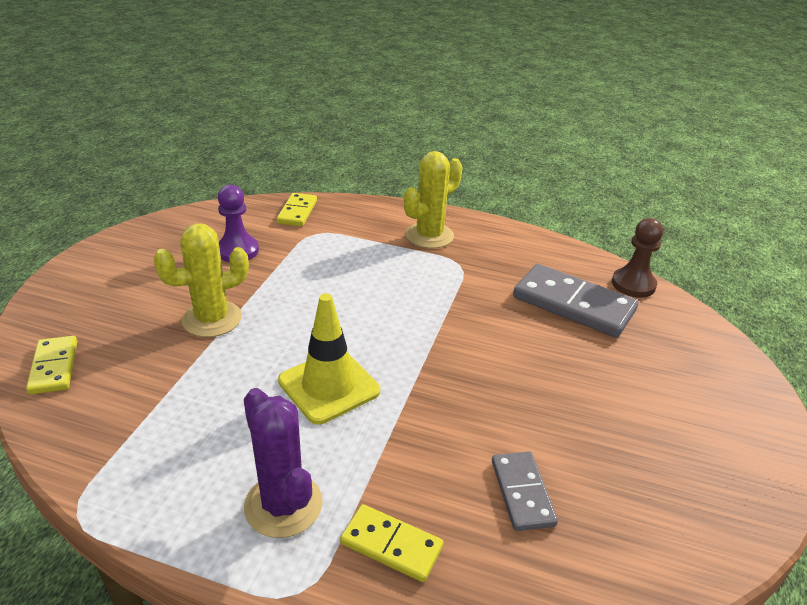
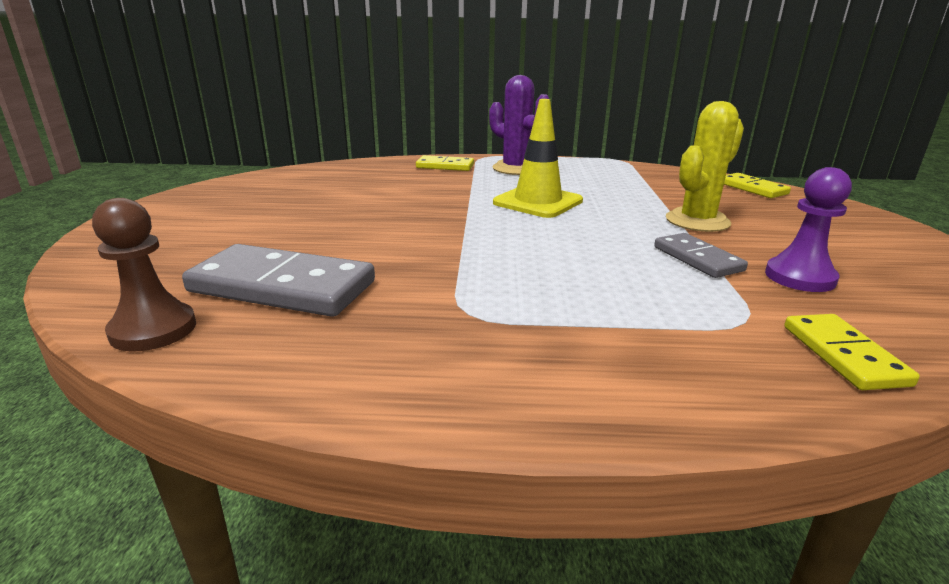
camera: 165 degrees right, 10 degrees down
yellow cactus [404,151,462,248] -> none
grey domino [492,451,558,531] -> grey domino moved to [654,233,748,278]

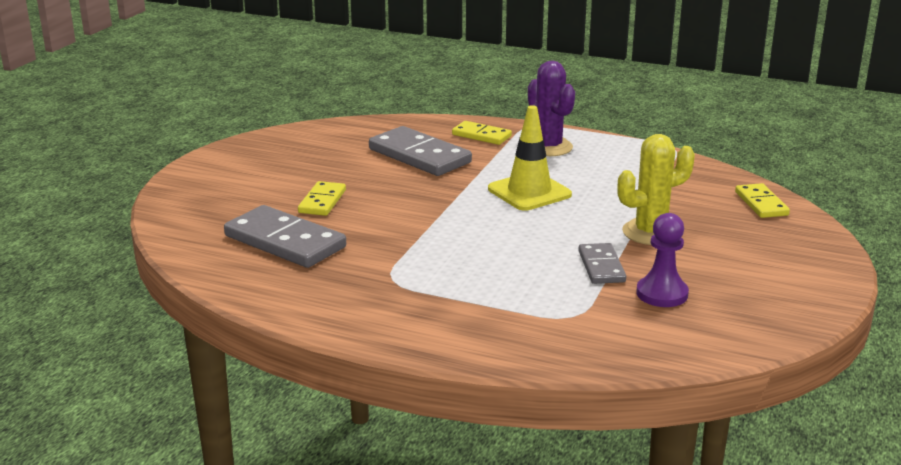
camera: 20 degrees right, 0 degrees up
brown pawn [92,198,196,351] -> none
yellow domino [784,314,920,390] -> yellow domino moved to [298,181,346,216]
none -> grey domino [369,126,472,176]

